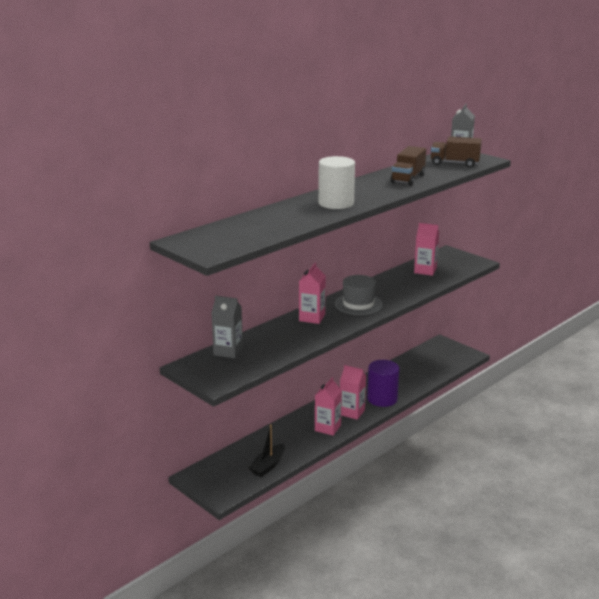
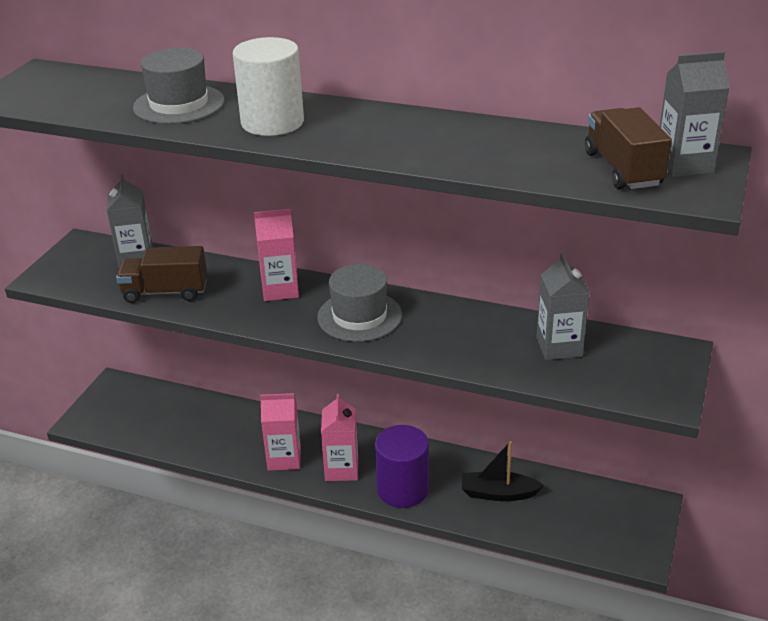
camera: 65 degrees right, 10 degrees up
black boat [249,424,285,477] -> black boat moved to [462,441,544,501]
brown truck [390,146,426,186] -> brown truck moved to [116,246,207,303]
pink carton [414,223,439,276] -> grey carton [536,253,590,360]
none -> grey hat [133,48,225,124]

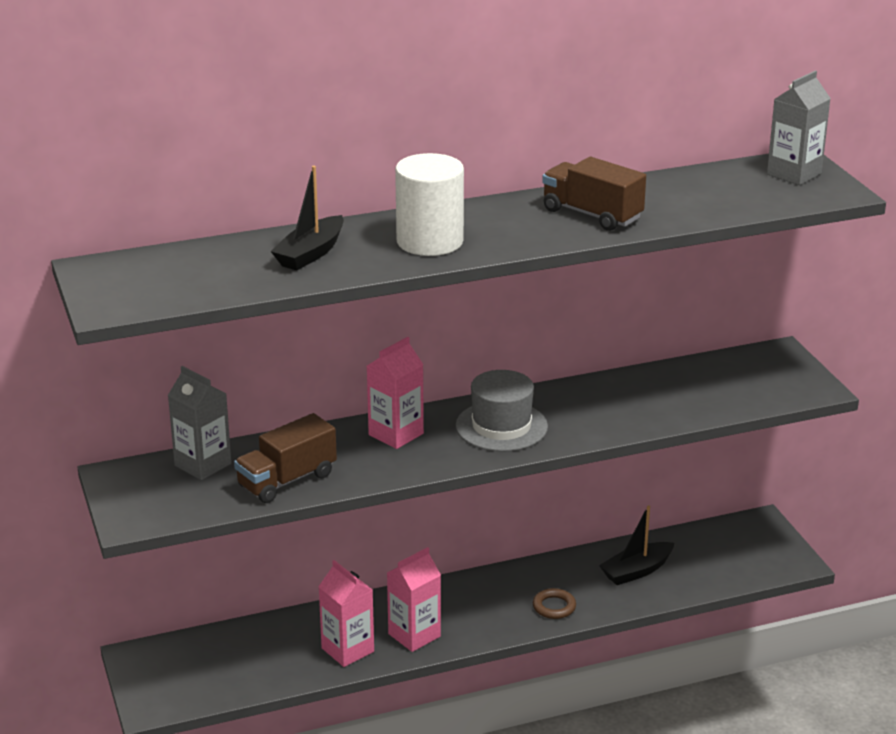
camera: 40 degrees left, 5 degrees down
grey hat [133,48,225,124] -> black boat [271,166,344,271]
pink carton [321,394,358,481] -> pink carton moved to [318,560,374,667]
purple cylinder [375,425,429,508] -> brown ring [533,588,576,619]
grey carton [536,253,590,360] -> none
brown truck [585,107,672,189] -> brown truck moved to [542,157,646,231]

